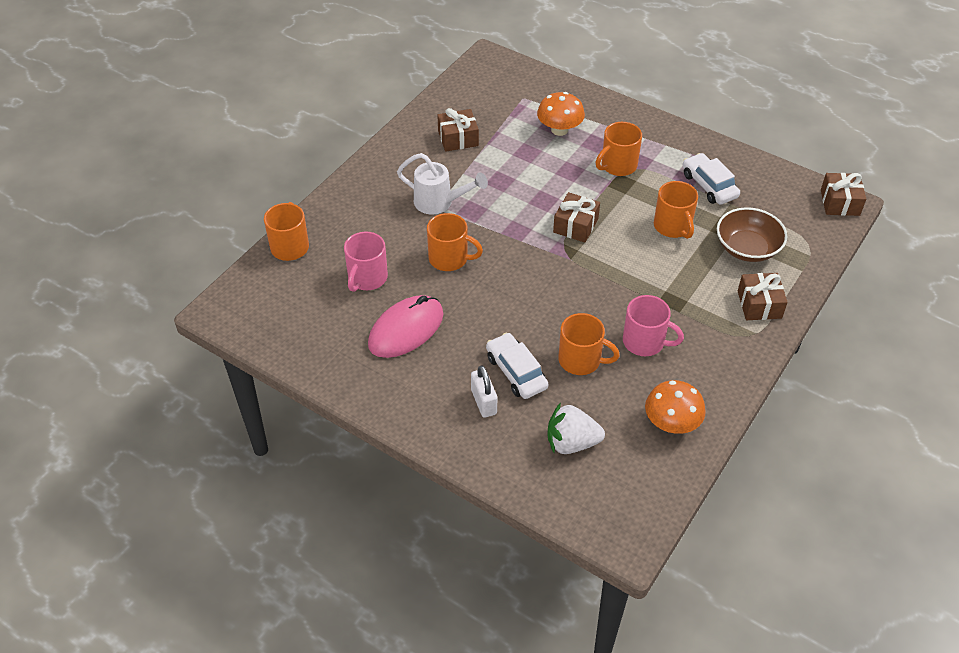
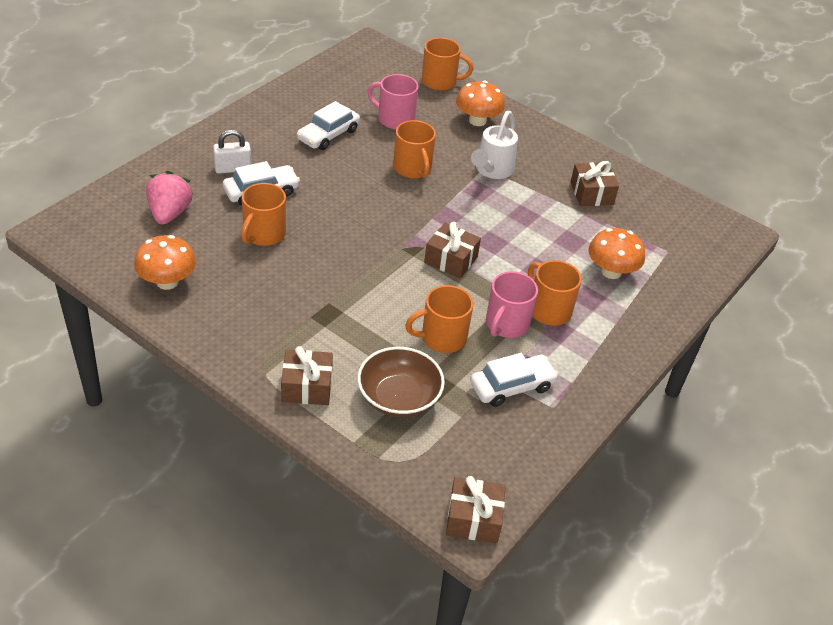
camera: 90 degrees right, 5 degrees down
pink mouse [368,295,443,358] -> white car [297,101,360,150]
orange mug [427,213,483,271] -> orange mug turned 45 degrees counterclockwise [393,120,436,178]
white strawberry [547,403,605,454] -> pink strawberry [146,171,193,225]
pink mug [623,295,684,356] -> pink mug moved to [486,271,538,338]
none -> orange mushroom [456,80,505,126]

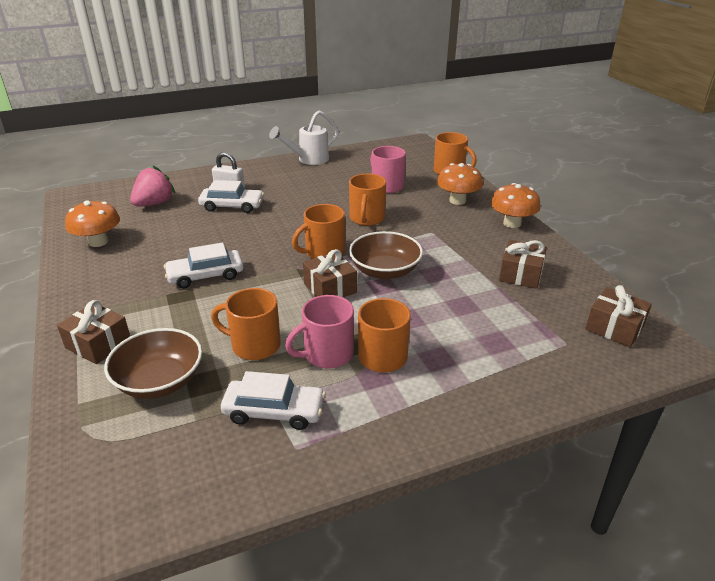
camera: 35 degrees right, 10 degrees down
orange mug [241,183,286,246] -> orange mug moved to [292,204,345,259]
white car [297,101,360,150] -> white car moved to [164,242,244,288]
brown gift [446,476,506,543] -> brown gift moved to [585,285,652,347]
white watering can [471,111,518,179] -> white watering can moved to [269,111,339,165]
orange mushroom [588,228,645,279] -> orange mushroom moved to [491,183,541,228]
none -> brown bowl [349,231,423,279]

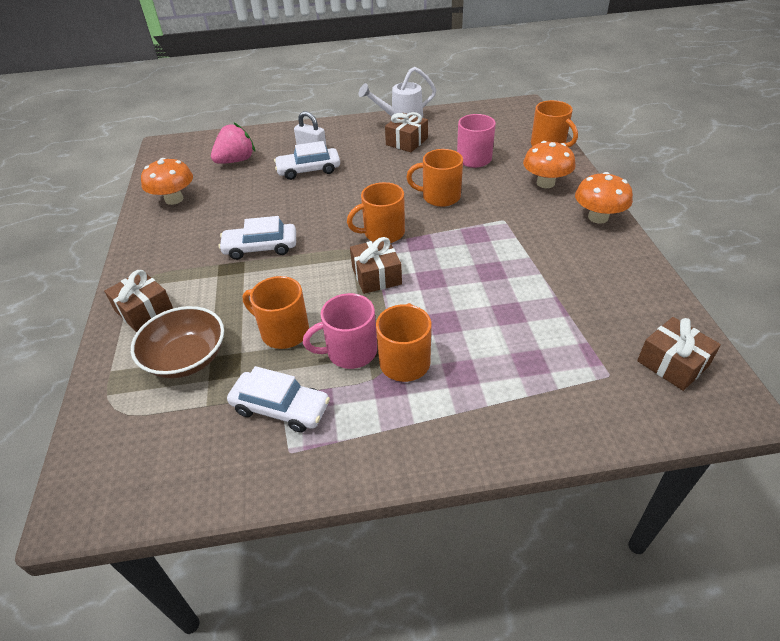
camera: 15 degrees right, 10 degrees up
white car [198,180,264,213] -> white car turned 150 degrees clockwise [274,141,340,180]
orange mug [349,173,386,226] -> orange mug turned 75 degrees clockwise [406,149,463,207]
brown bowl [349,231,423,279] -> none
brown gift [499,240,547,289] -> brown gift moved to [385,112,428,152]

